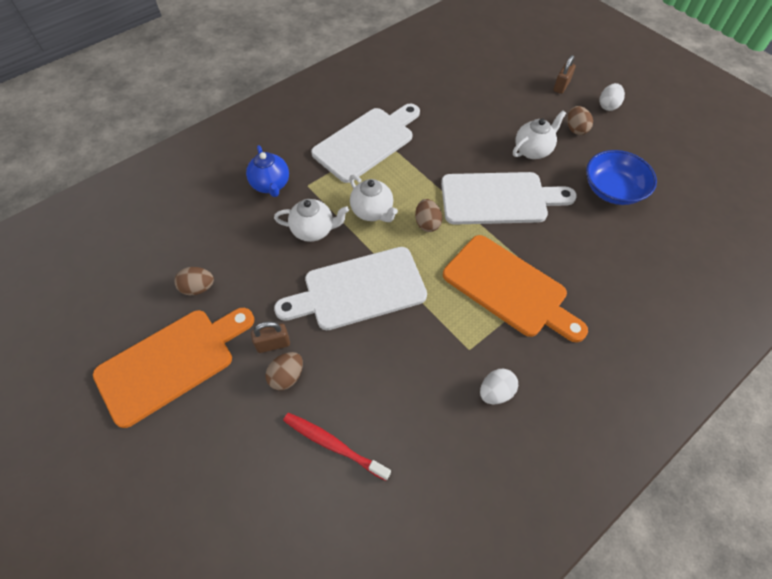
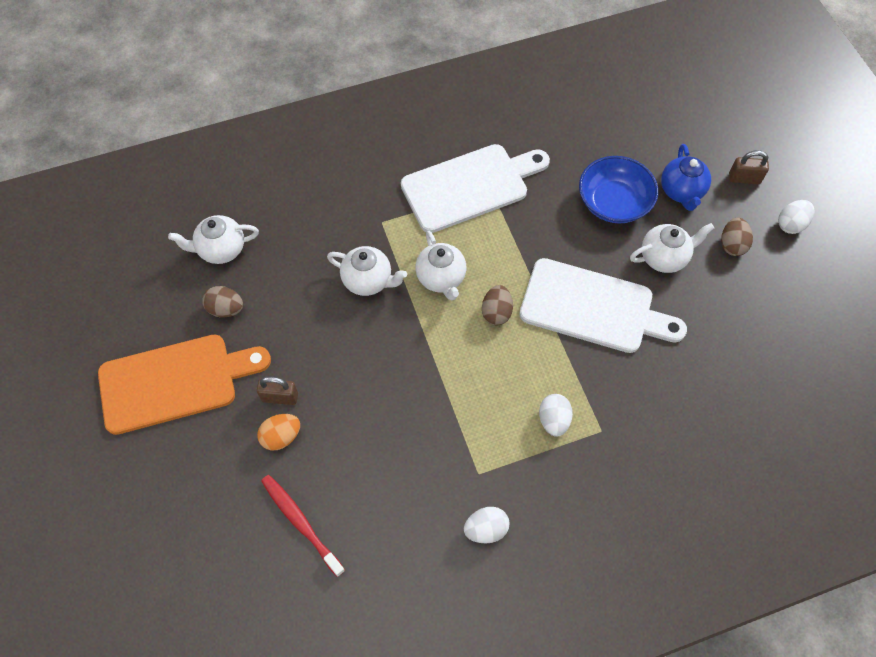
camera: 20 degrees right, 5 degrees up
blue teapot [246,145,289,197] -> blue teapot moved to [661,144,711,211]
brown egg [266,352,303,390] -> orange egg [257,414,300,450]
white cutting board [274,247,427,330] -> none
orange cutting board [443,235,588,342] -> white egg [539,394,573,437]
brown padlock [553,55,576,94] -> brown padlock turned 45 degrees clockwise [729,150,769,184]
blue bowl [586,150,657,205] -> blue bowl moved to [579,156,658,224]
none -> white teapot [168,215,259,264]

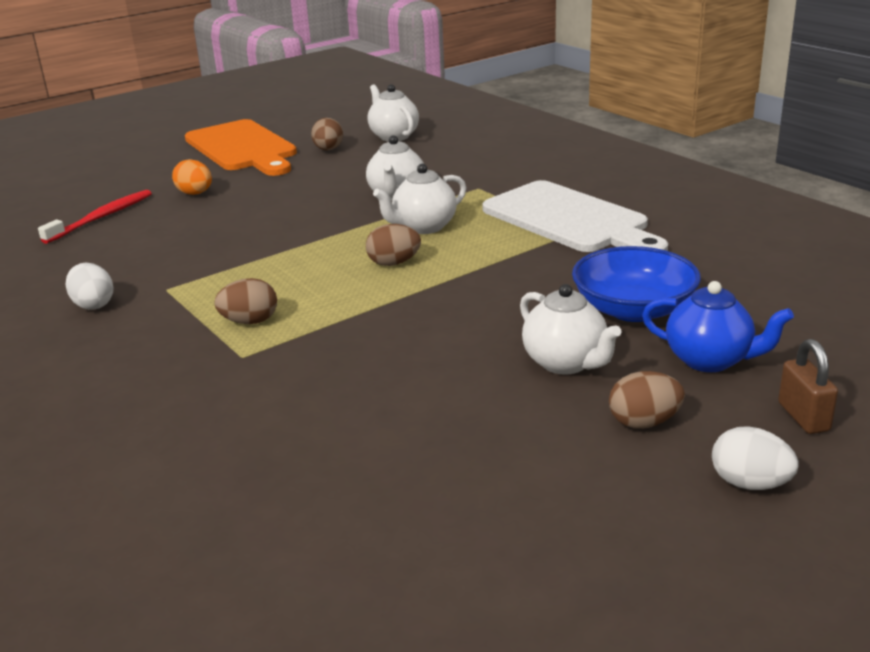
camera: 75 degrees right, 35 degrees down
brown padlock [257,377,298,405] -> none
white cutting board [519,258,687,353] -> none
white egg [539,394,573,437] -> brown egg [214,278,277,324]
blue teapot [661,144,711,211] -> blue teapot turned 135 degrees counterclockwise [642,281,794,372]

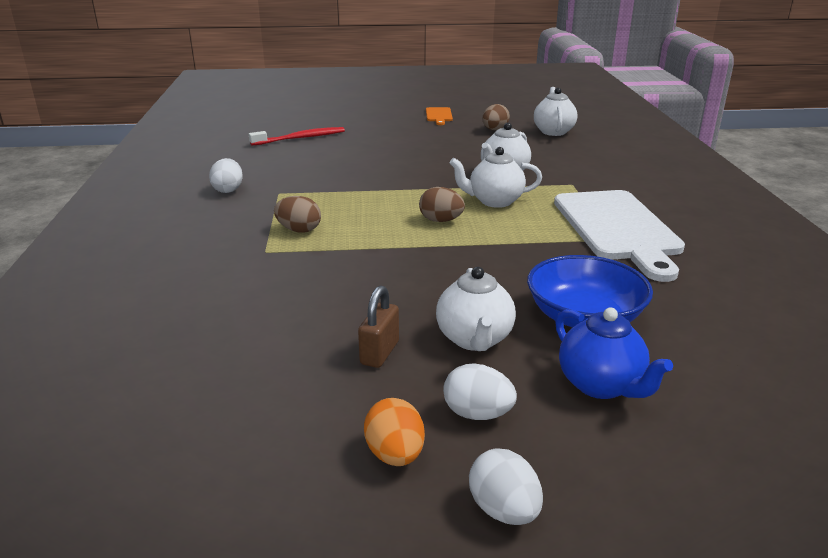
camera: 30 degrees right, 0 degrees up
orange egg [172,159,212,195] -> orange egg moved to [364,398,425,466]
orange cutting board [185,119,297,176] -> orange cutting board [426,107,453,125], size x0.43
brown egg [609,371,685,429] -> white egg [443,363,517,420]
brown padlock [778,339,838,434] -> brown padlock moved to [358,286,399,368]

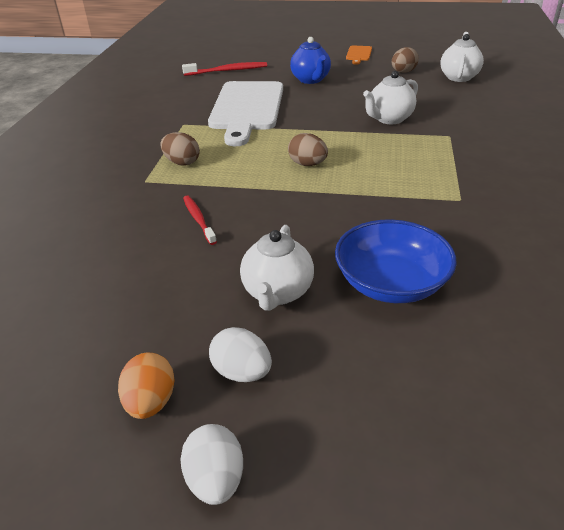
camera: 15 degrees right, 10 degrees up
white egg [209,158,243,193] -> none
brown padlock [358,286,399,368] -> none
white teapot [449,147,542,208] -> none
white cutting board [554,190,685,282] -> white cutting board moved to [208,81,283,146]
blue teapot [555,307,673,399] -> blue teapot moved to [290,37,331,84]
none -> red toothbrush [183,195,217,245]

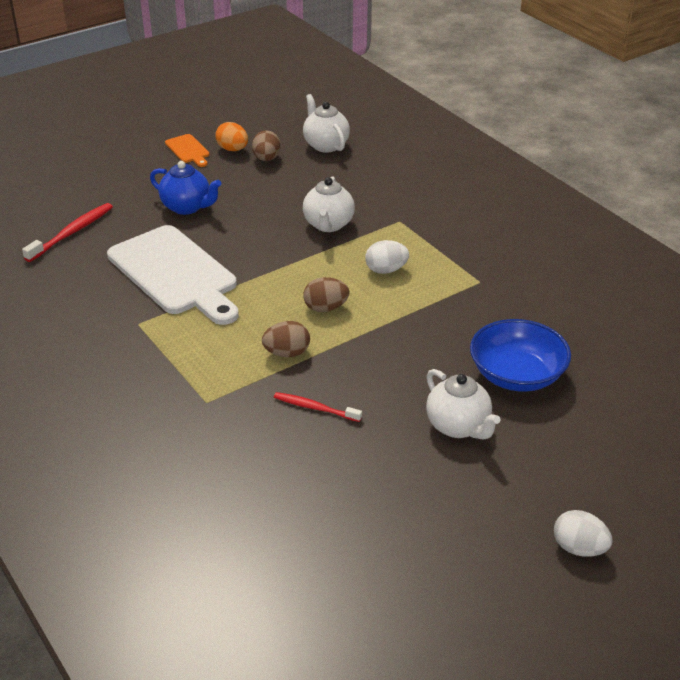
camera: 45 degrees left, 0 degrees up
orange egg [118,352,175,419] -> orange egg moved to [215,122,248,151]
brown egg [160,132,200,166] -> brown egg moved to [262,321,310,357]
white egg [209,327,272,382] -> white egg moved to [365,240,409,274]

